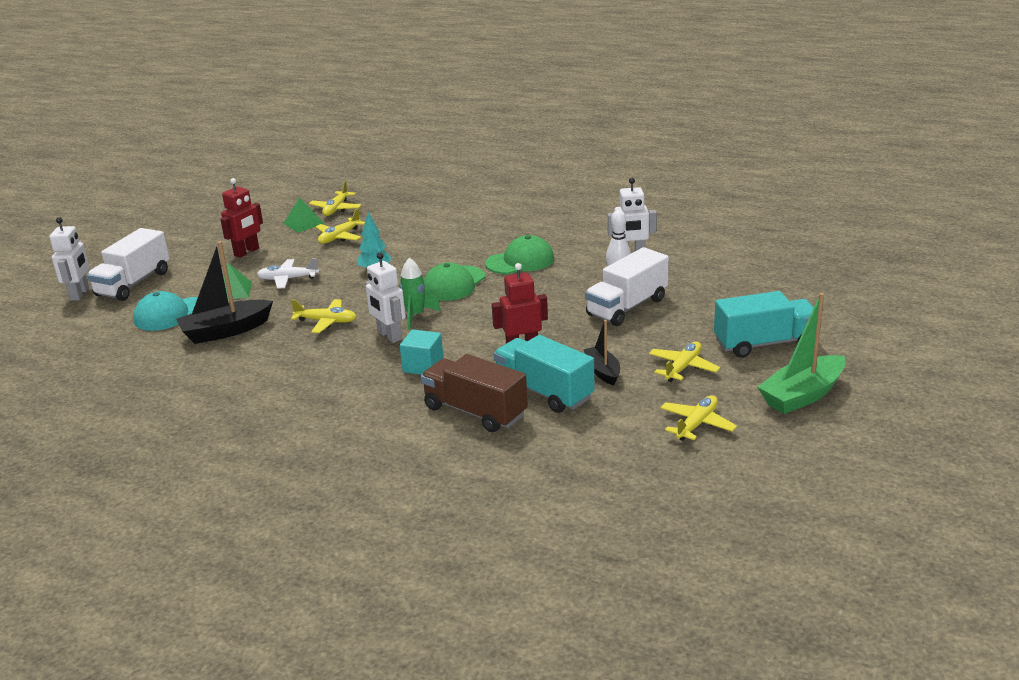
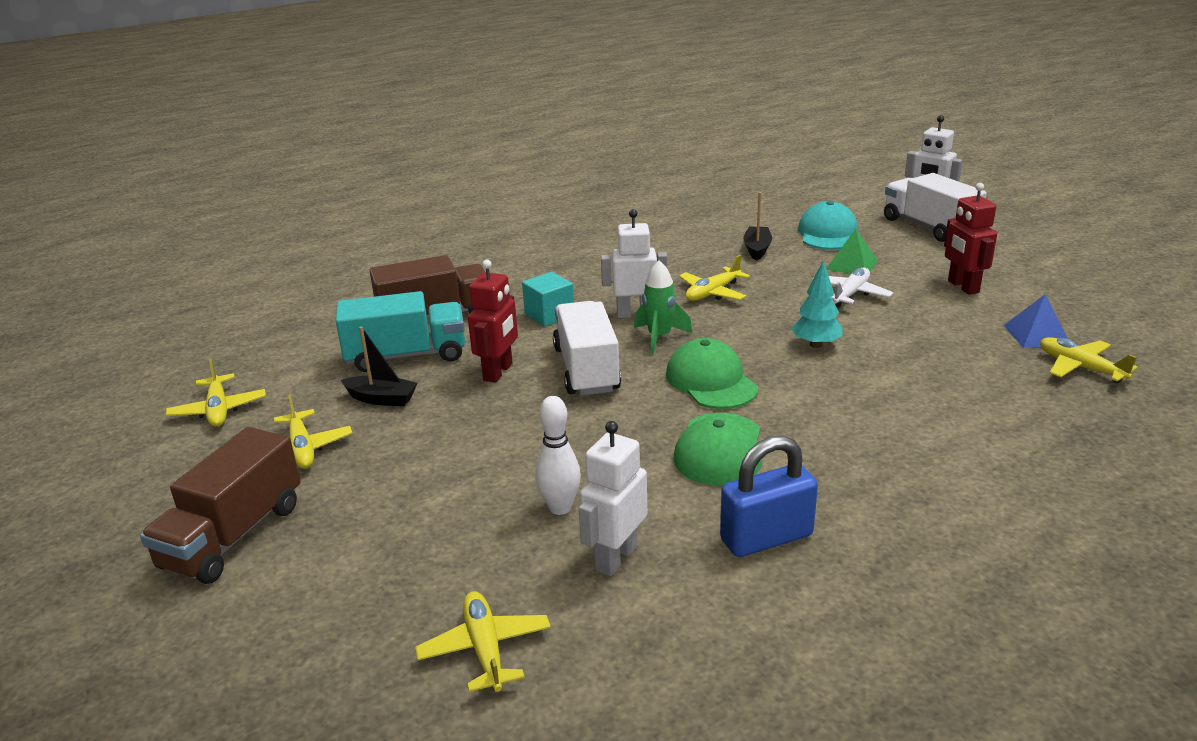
camera: 125 degrees right, 0 degrees up
black boat [176,241,273,344] -> black boat [743,192,772,261], size x0.60
green pyramid [283,197,324,233] -> blue pyramid [1004,294,1068,348]
yellow plane [316,209,365,244] -> yellow plane moved to [415,591,551,692]
white truck [585,247,669,326] -> white truck moved to [553,301,621,396]
turquoise truck [714,291,814,358] -> brown truck [140,427,300,584]
green boat [758,293,846,414] -> none
none -> blue padlock [720,436,818,557]

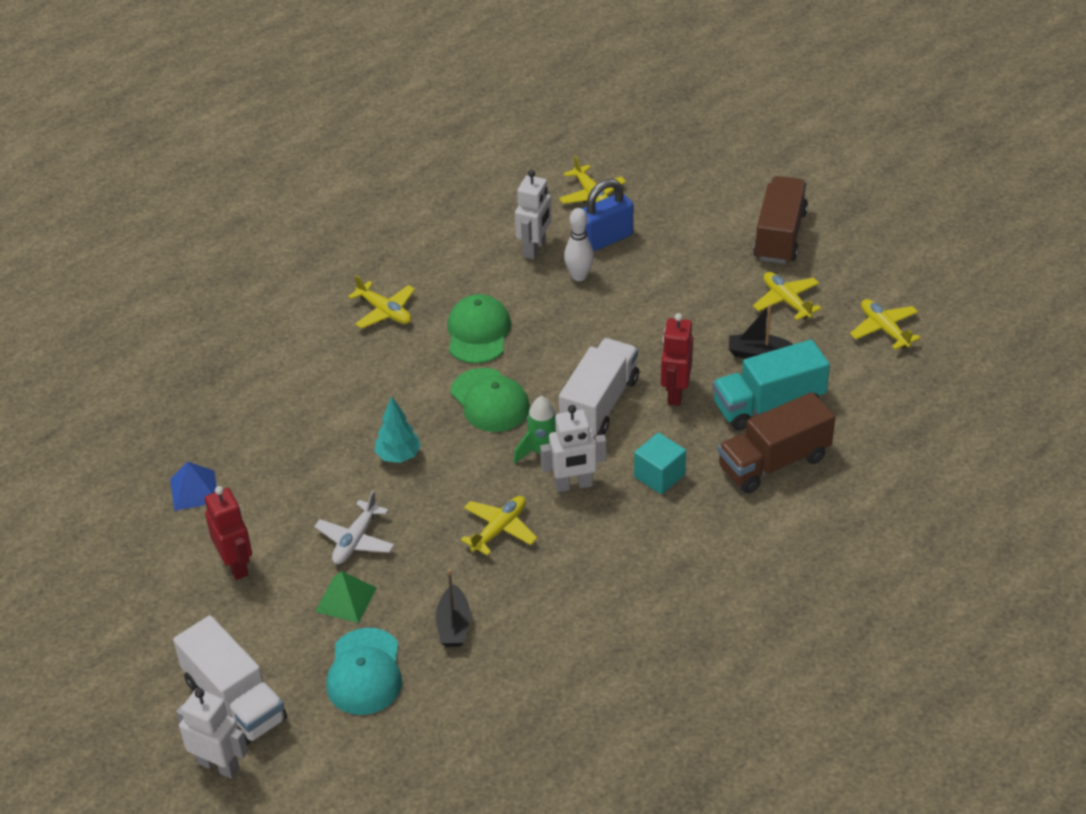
camera: 170 degrees right, 15 degrees up
white truck [553,301,621,396] -> white truck turned 135 degrees counterclockwise [559,338,639,435]
blue padlock [720,436,818,557] -> blue padlock moved to [582,179,633,252]
yellow plane [1040,337,1137,383] -> yellow plane moved to [348,275,415,329]

